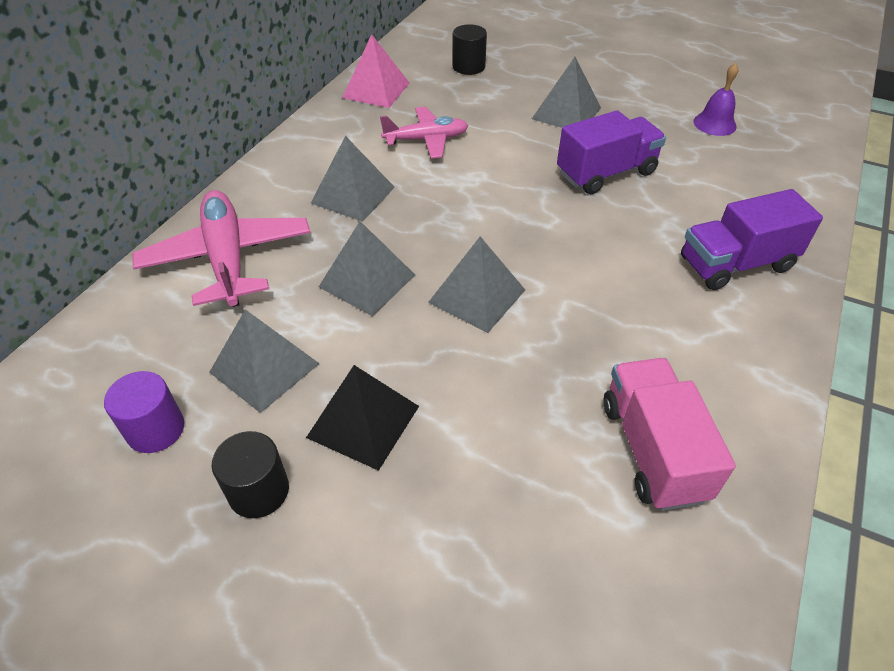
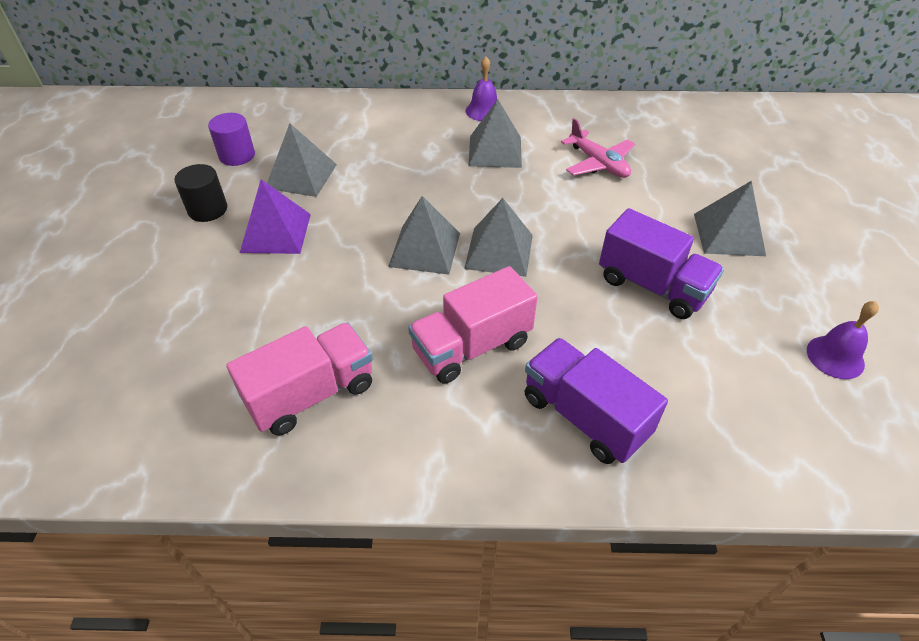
camera: 65 degrees right, 0 degrees up
pink plane [132,190,311,307] -> none
black pyramid [306,365,419,471] -> purple pyramid [240,179,311,254]
grey pyramid [319,221,415,316] -> grey pyramid moved to [464,198,533,277]
pink pyramid [342,34,410,108] -> none
black cylinder [452,24,487,75] -> none
none -> pink truck [408,266,538,384]
none -> purple bell [466,57,497,121]

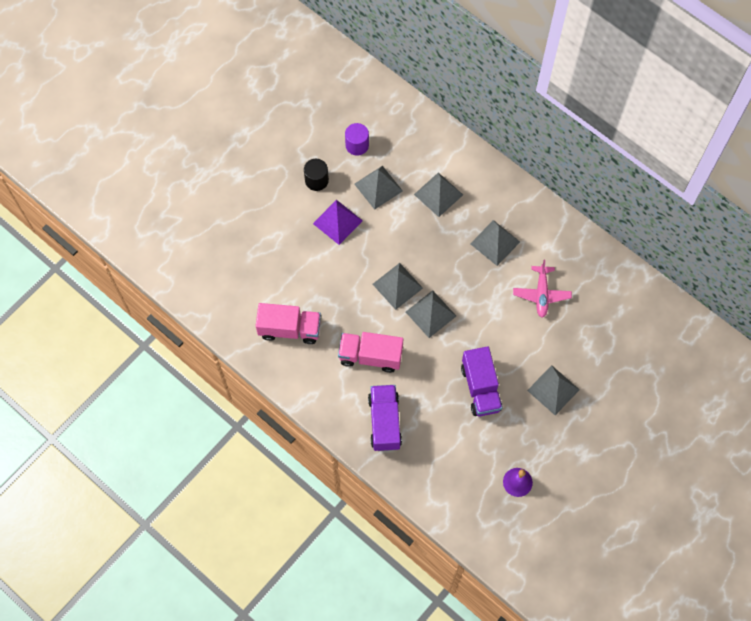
camera: 40 degrees right, 20 degrees up
purple bell [466,57,497,121] -> none
none -> grey pyramid [414,172,463,217]

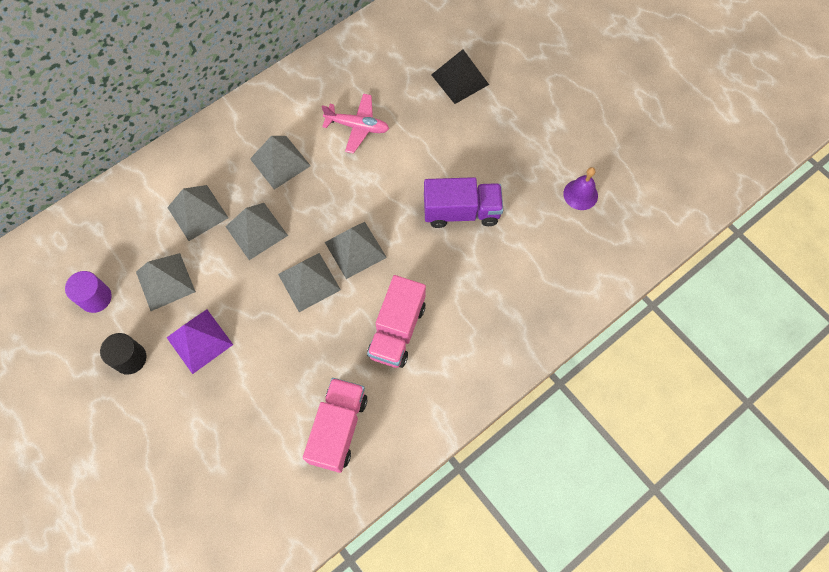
camera: 80 degrees left, 0 degrees up
purple truck [368,385,402,451] -> none
grey pyramid [527,365,580,415] -> grey pyramid moved to [225,203,288,260]
none -> black pyramid [431,49,489,104]

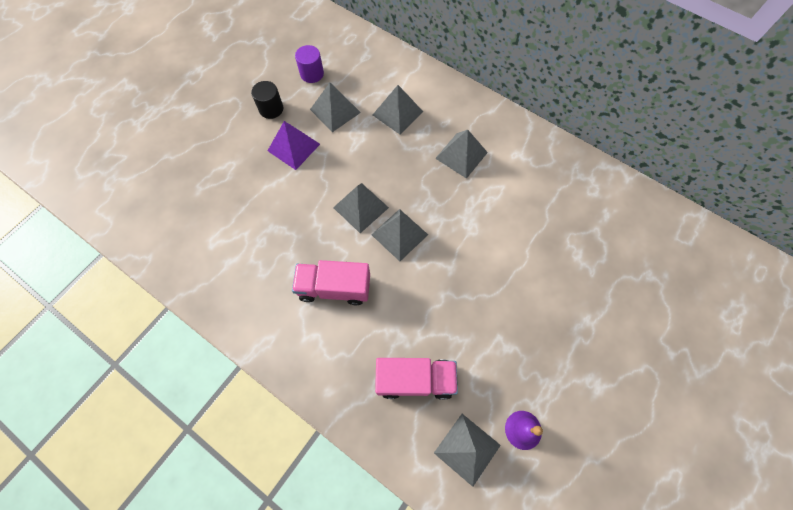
camera: 75 degrees right, 0 degrees up
grey pyramid [225,203,288,260] -> grey pyramid moved to [434,414,501,487]
pink truck [303,378,368,473] -> pink truck moved to [375,358,458,400]
pink plane [322,94,389,154] -> none
purple truck [424,177,503,228] -> none
black pyramid [431,49,489,104] -> none

